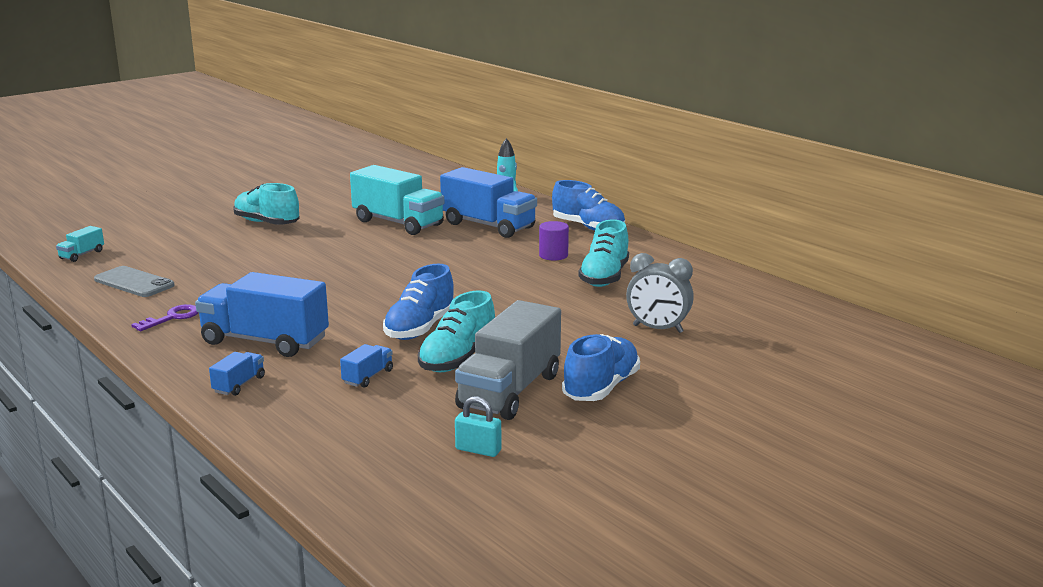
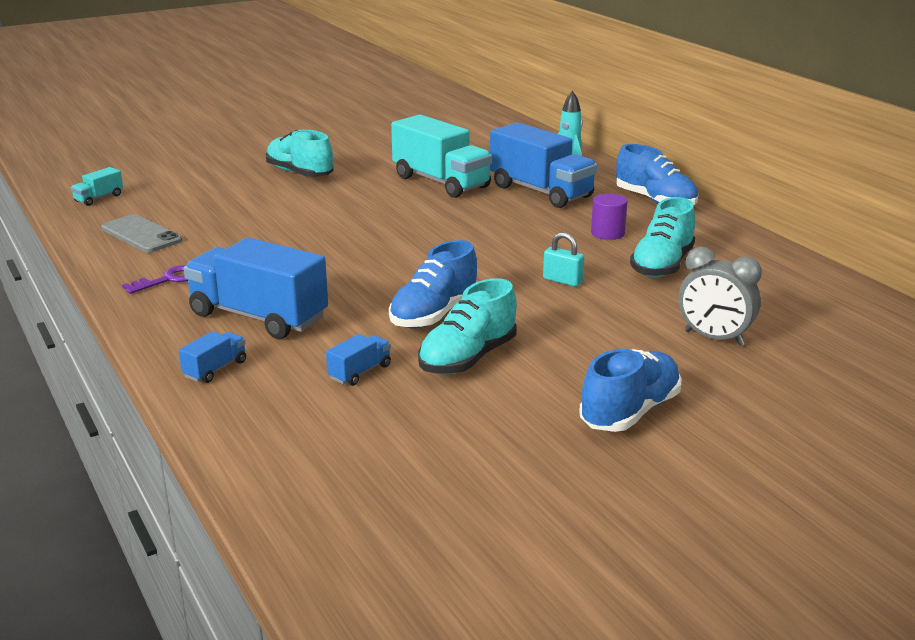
camera: 10 degrees right, 5 degrees up
grey truck [455,300,561,420] -> none
turquoise padlock [455,396,502,457] -> turquoise padlock moved to [543,232,584,287]

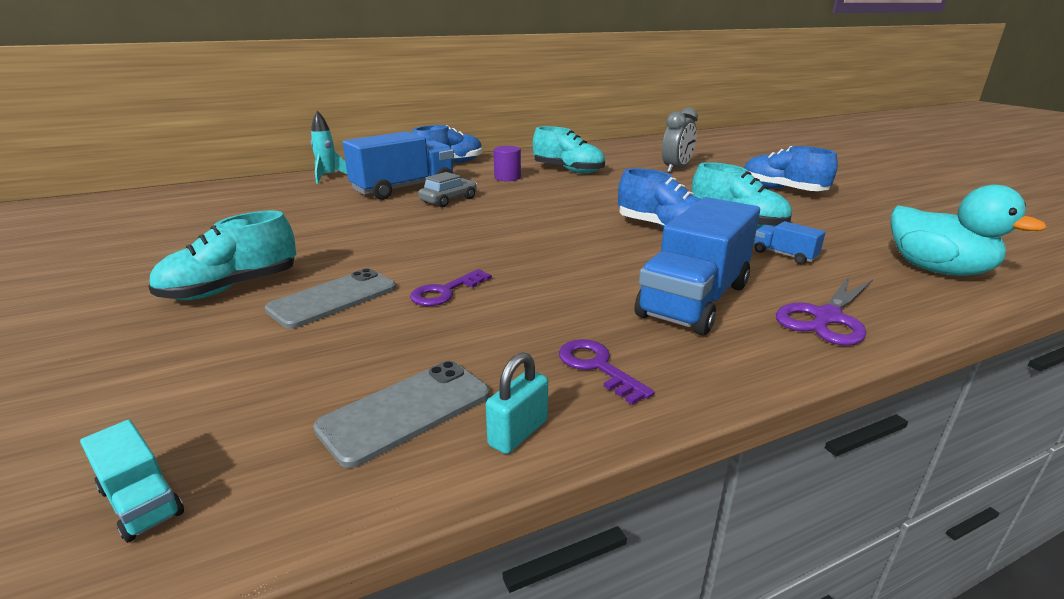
camera: 85 degrees left, 0 degrees up
blue truck [179,331,246,383] -> purple scissors [776,276,873,346]
turquoise truck [391,115,492,198] -> none
turquoise padlock [543,232,584,287] -> turquoise padlock moved to [486,352,548,454]
none -> grey phone [265,268,396,329]
none -> purple key [410,269,492,306]
none -> grey car [418,172,477,208]
none -> turquoise duck [891,185,1047,276]

